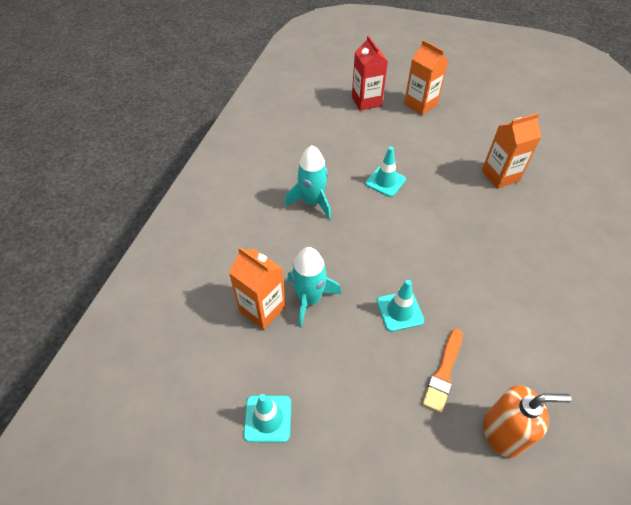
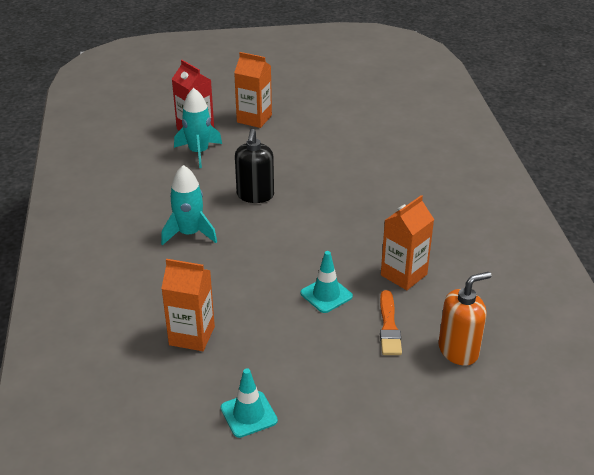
camera: 25 degrees left, 15 degrees down
turquoise rocket [287,247,341,327] -> turquoise rocket moved to [174,88,222,168]
turquoise traffic cone [365,147,406,197] -> black soap dispenser [235,129,274,203]
orange carton [482,113,542,188] -> orange carton moved to [381,195,434,290]

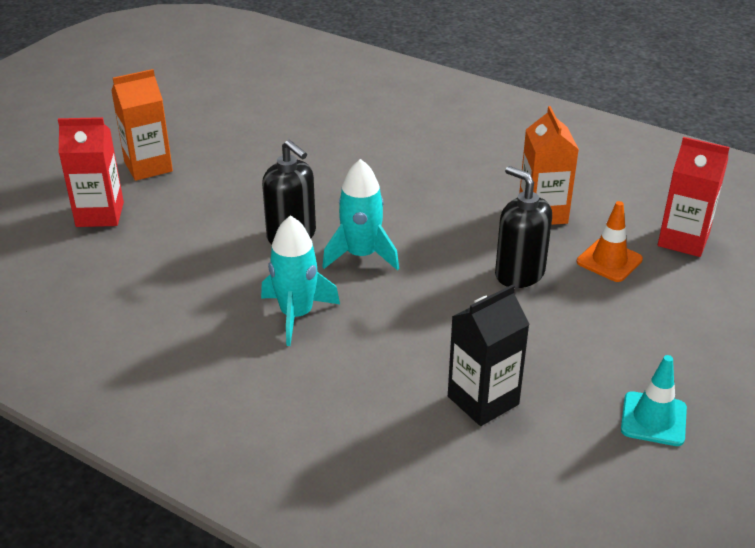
camera: 50 degrees left, 0 degrees up
orange carton [161,259,215,351] -> black carton [448,284,530,426]
turquoise rocket [174,88,222,168] -> turquoise rocket moved to [322,159,399,270]
turquoise traffic cone [300,251,353,313] -> black soap dispenser [495,166,552,288]
orange brush [380,290,402,355] -> orange traffic cone [577,201,643,282]
orange soap dispenser [438,272,492,366] -> red carton [658,137,730,257]

